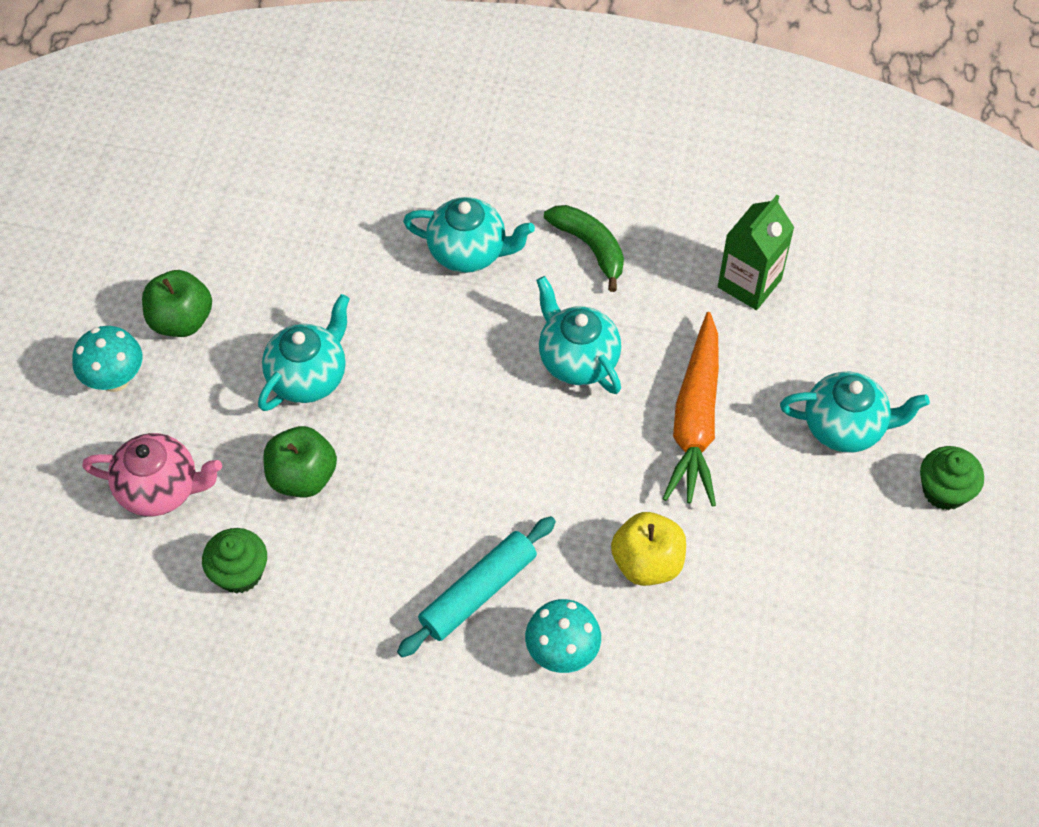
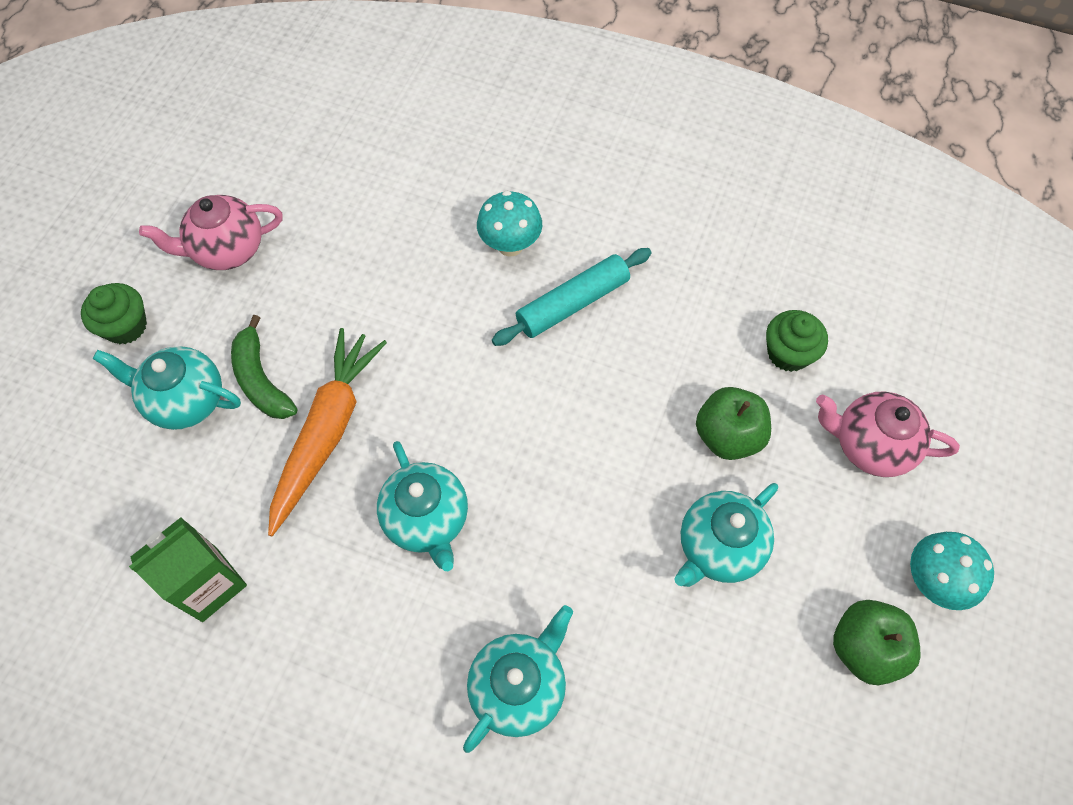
camera: 170 degrees left, 5 degrees up
turquoise teapot [403,197,535,273] -> turquoise teapot turned 105 degrees clockwise [463,605,573,753]
green banana [544,205,624,292] -> green banana moved to [231,315,298,419]
yellow apple [611,512,686,586] -> none
none -> pink teapot [139,195,283,270]

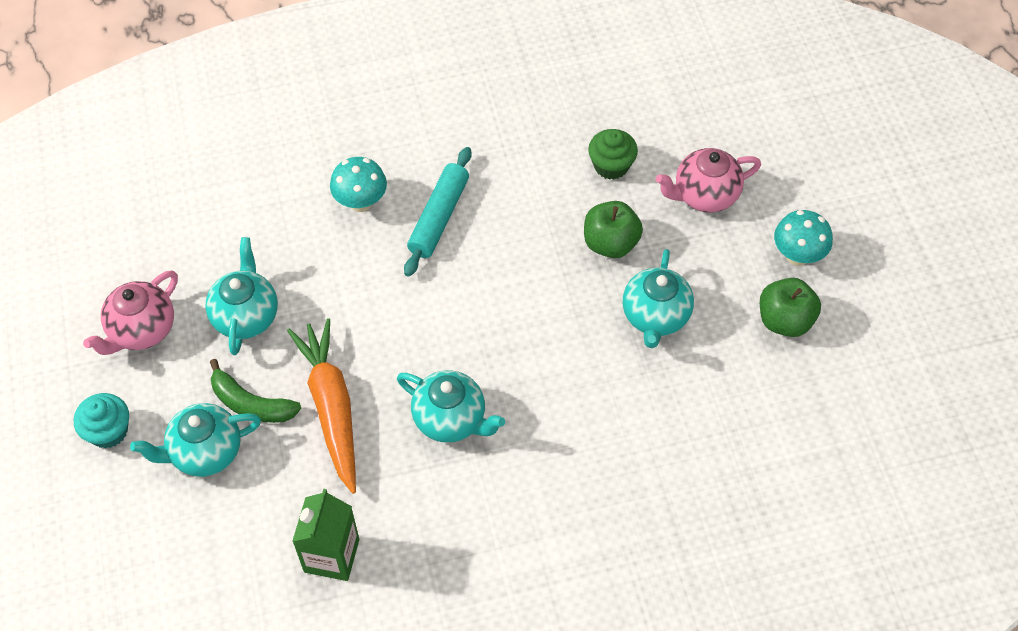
camera: 35 degrees left, 5 degrees down
green cupcake [81,283,147,344] -> turquoise cupcake [74,393,129,448]
turquoise teapot [463,605,573,753] -> turquoise teapot moved to [205,237,278,355]

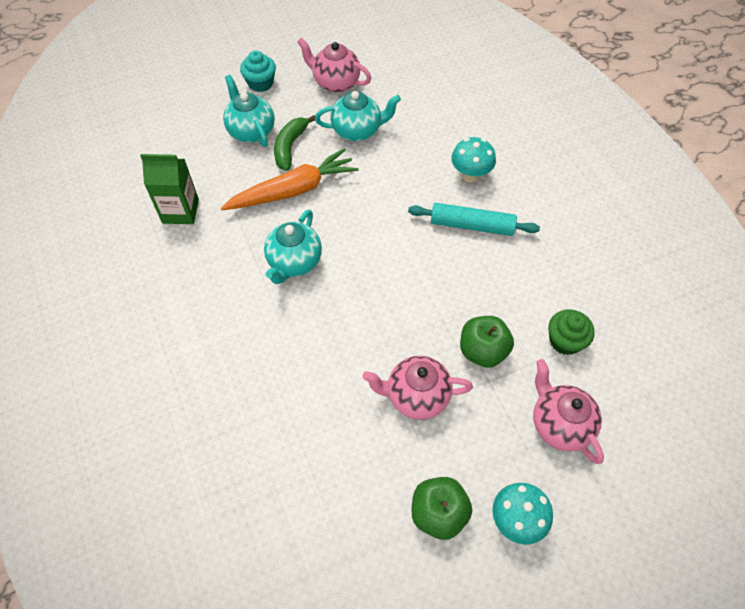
camera: 80 degrees right, 0 degrees up
turquoise teapot [623,249,694,348] -> pink teapot [362,356,473,420]

